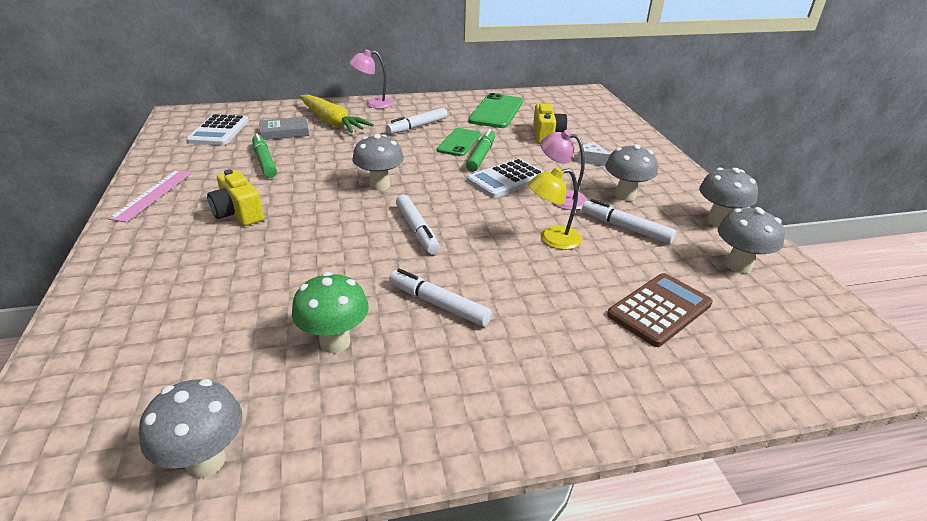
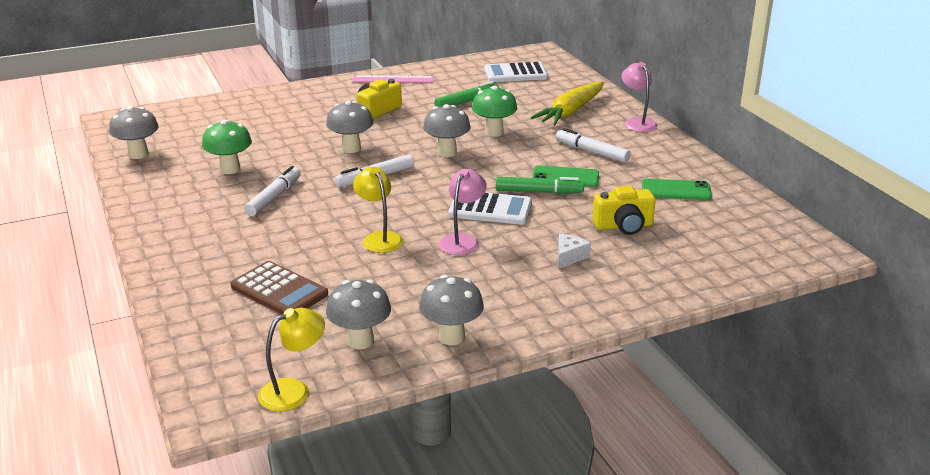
camera: 80 degrees right, 5 degrees down
grey book [260,117,309,140] -> none
white calculator [467,159,544,198] -> white calculator turned 150 degrees clockwise [449,193,532,225]
green phone [468,93,523,128] -> green phone [642,179,712,200], size x0.66
white marker [582,199,676,244] -> none
grey mushroom [605,144,658,201] -> grey mushroom moved to [326,101,373,153]
none -> yellow lamp [258,308,325,411]
none -> green mushroom [472,86,517,137]

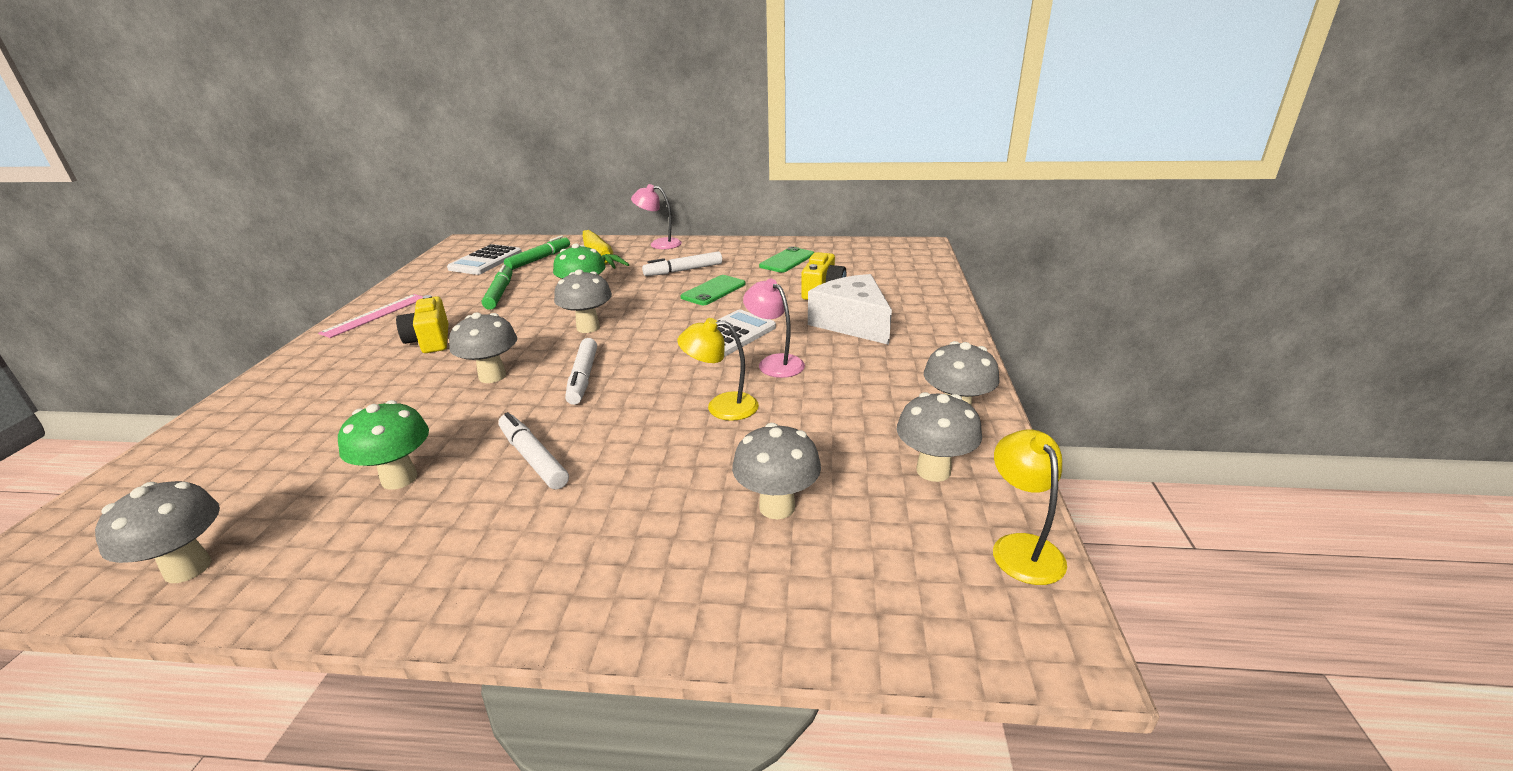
camera: 60 degrees left, 0 degrees up
brown calculator [231,261,328,315] -> grey mushroom [732,423,821,519]
green marker [496,177,584,194] -> green marker moved to [504,235,570,270]
white cheese [558,234,591,268] -> white cheese [808,274,892,345], size x2.22

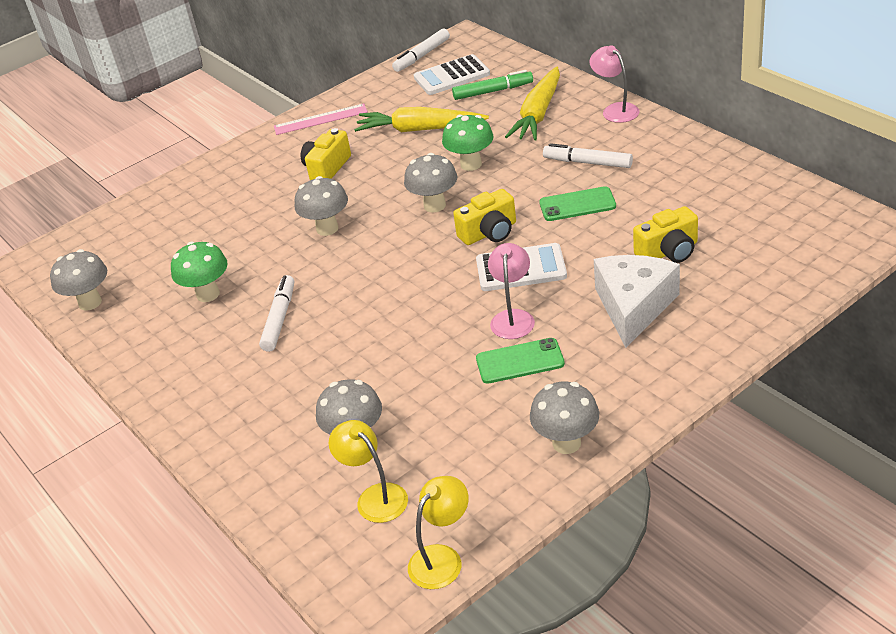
camera: 50 degrees right, 10 degrees up
green marker [482,264,513,310] -> yellow carrot [354,107,489,132]
white marker [565,338,597,405] -> white marker moved to [392,29,450,72]
yellow lamp [677,318,759,421] -> yellow lamp moved to [329,420,408,523]
green phone [759,246,814,273] -> green phone moved to [476,338,565,384]
grey mushroom [897,392,982,482] -> none
none -> yellow camera [453,189,516,245]

